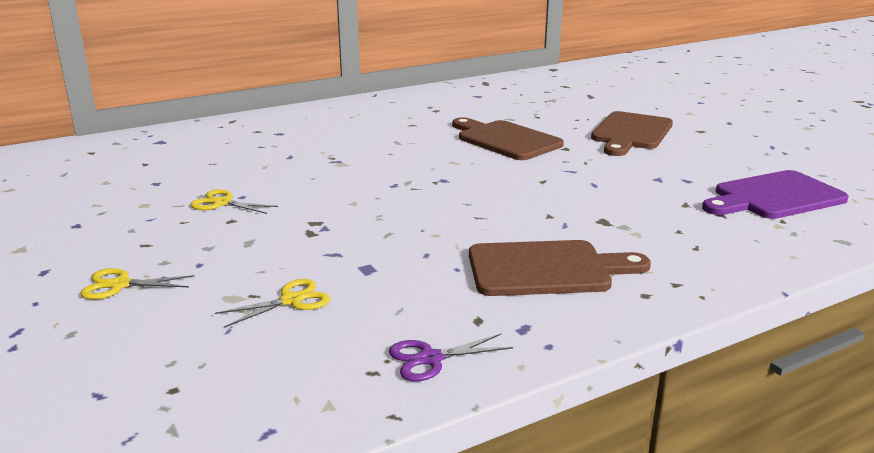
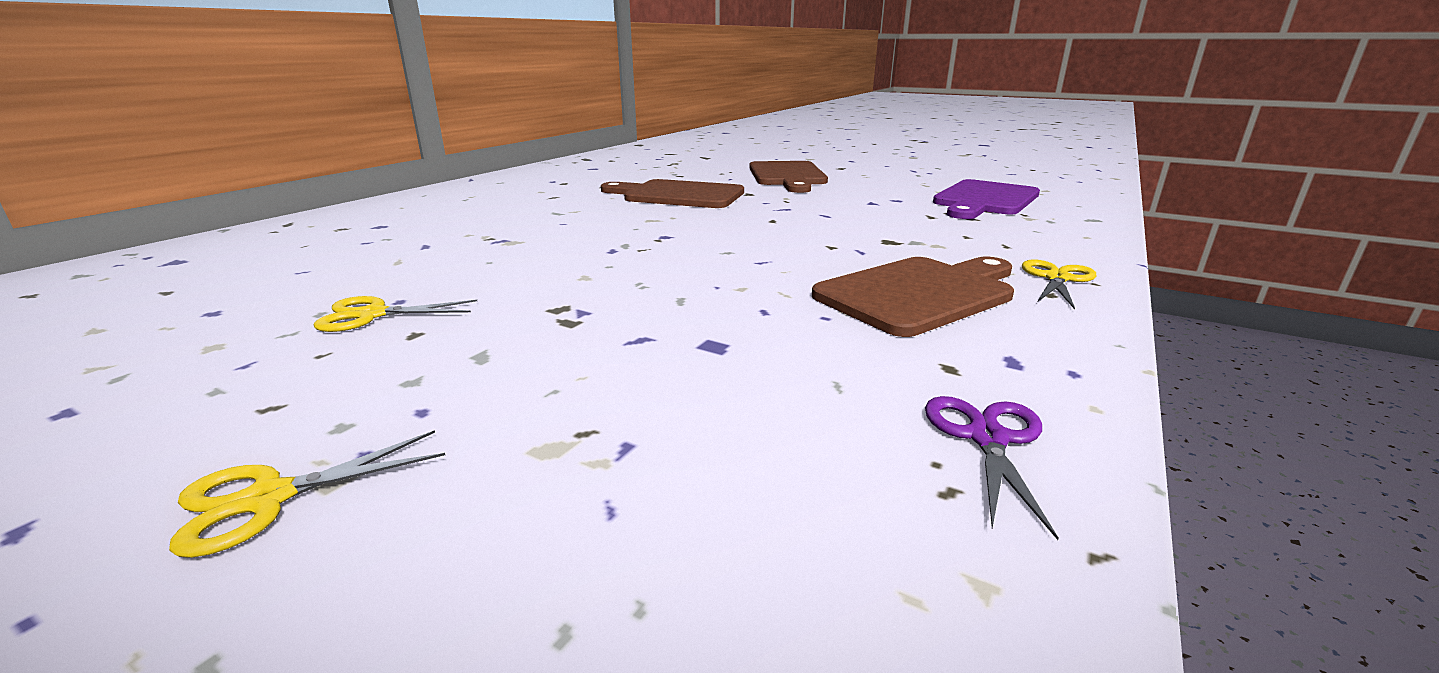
camera: 30 degrees left, 0 degrees up
yellow scissors [215,279,330,328] -> yellow scissors moved to [1022,260,1097,309]
purple scissors [389,334,513,381] -> purple scissors turned 150 degrees clockwise [925,396,1058,540]

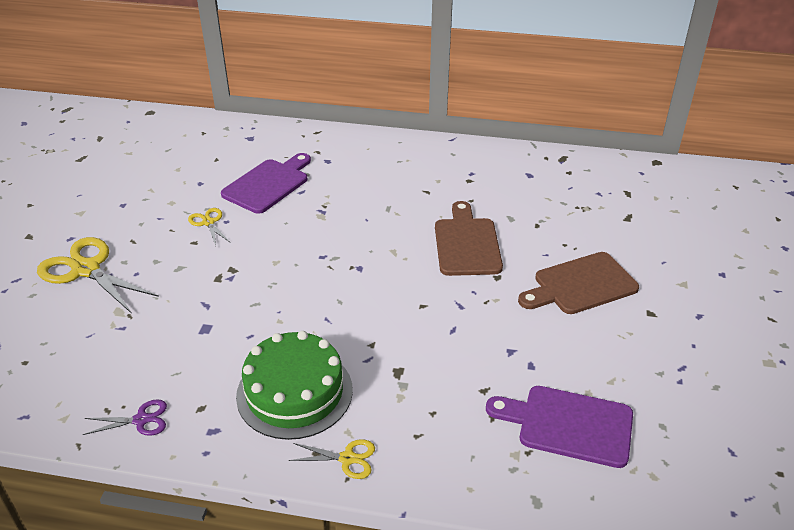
camera: 70 degrees right, 15 degrees up
yellow scissors [169,430,445,558] -> yellow scissors [37,237,159,314], size x1.99
brown cutting board [812,257,1014,337] -> green cake [236,331,353,440]
none -> purple cutting board [221,153,311,214]

